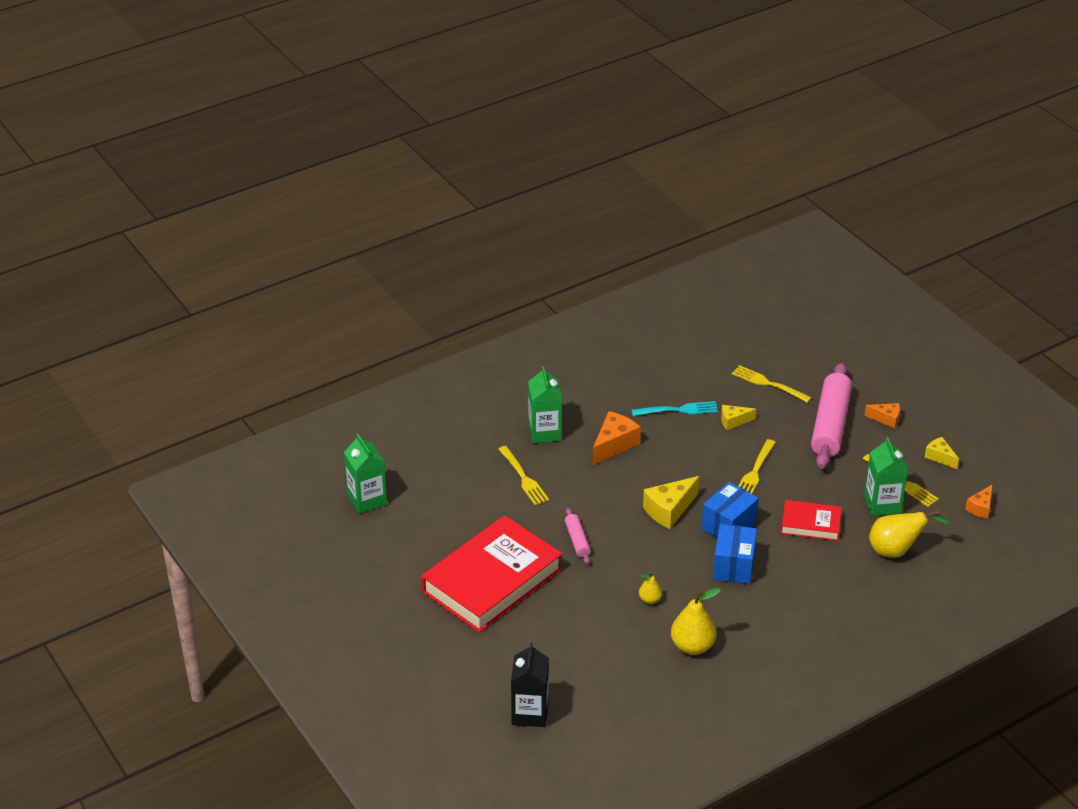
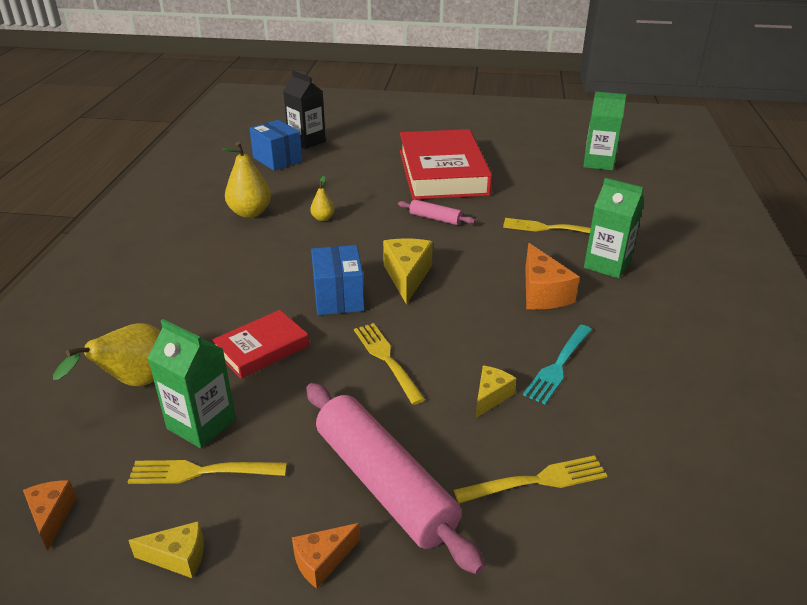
camera: 130 degrees right, 5 degrees down
blue box [713,524,757,584] -> blue box moved to [250,120,303,171]

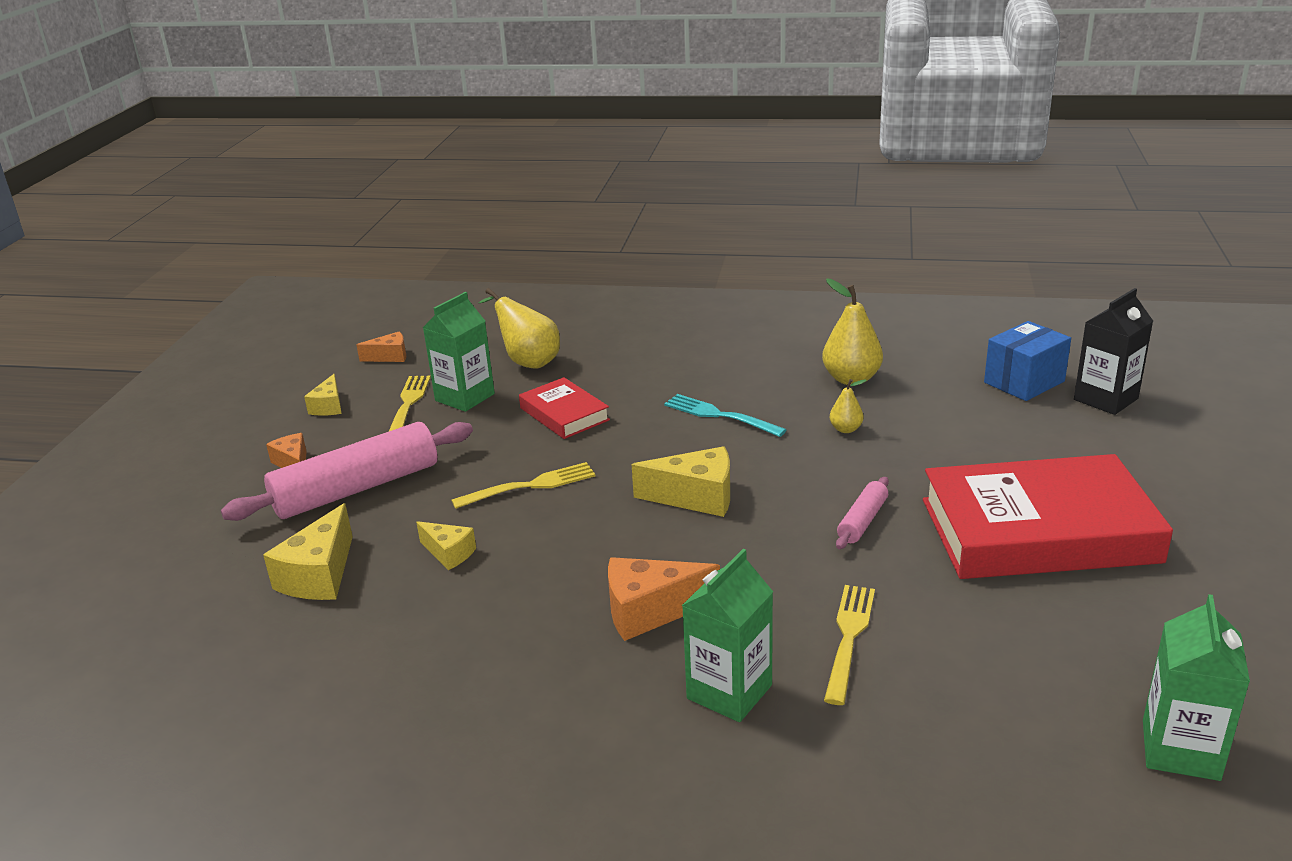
camera: 95 degrees right, 5 degrees down
blue box [311,245,364,315] -> none
yellow fork [454,455,608,503] -> yellow cheese [263,503,353,600]
turquoise fork [523,325,592,404] -> turquoise fork moved to [664,394,787,437]

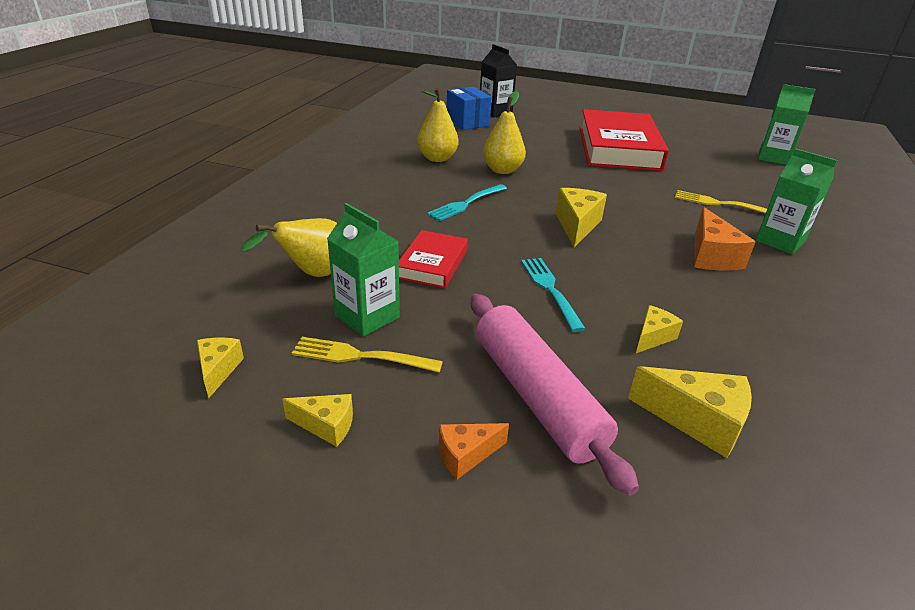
camera: 85 degrees left, 5 degrees up
orange cheese [356,331,406,362] -> yellow cheese [197,337,244,398]
yellow fork [451,462,595,509] -> turquoise fork [521,258,586,332]
red book [519,377,610,439] -> red book turned 45 degrees counterclockwise [399,230,468,288]
yellow pear [830,379,867,433] -> yellow pear [483,91,526,174], size x1.90
pink rolling pin [836,477,889,549] -> none

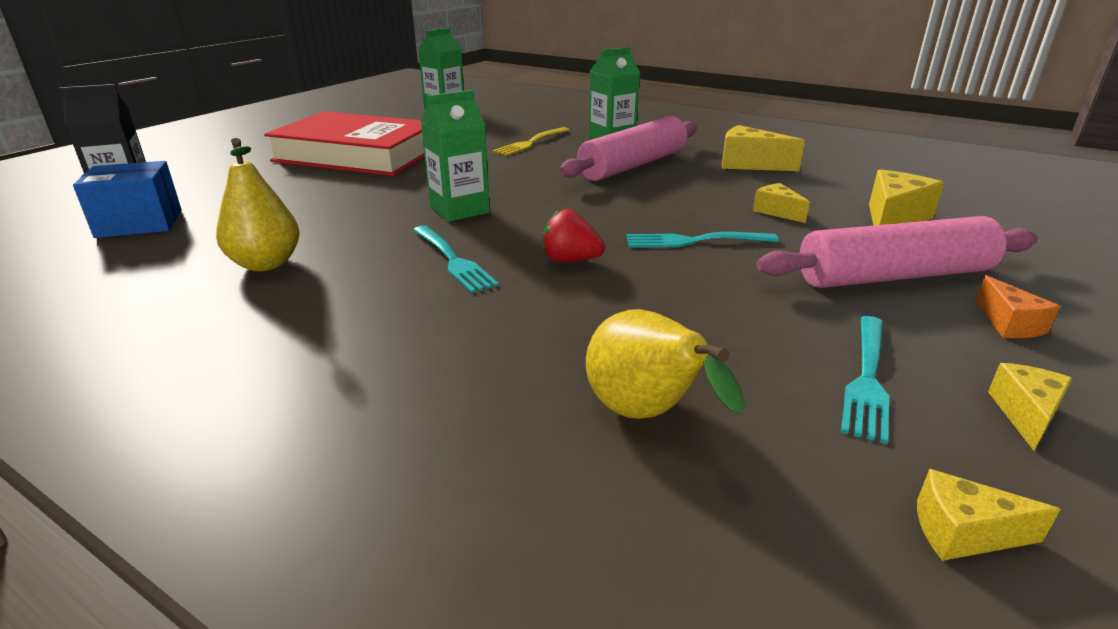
camera: 75 degrees left, 5 degrees down
yellow fork [292,337,443,373] -> turquoise fork [841,316,889,444]
green carton [327,203,400,336] -> green carton moved to [421,90,490,222]
red book [399,230,468,288] -> none
yellow pear [483,91,526,174] -> none
yellow cheese [555,188,607,247] -> yellow cheese moved to [722,125,805,171]
orange cheese [694,207,756,271] -> pink rolling pin [559,116,697,181]
none -> red strawberry [542,209,605,262]

